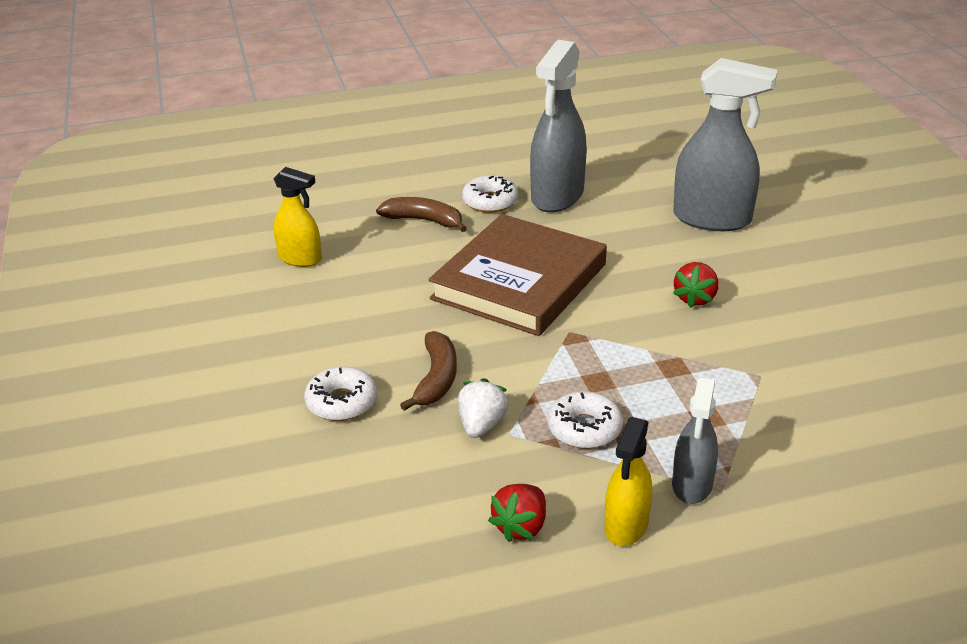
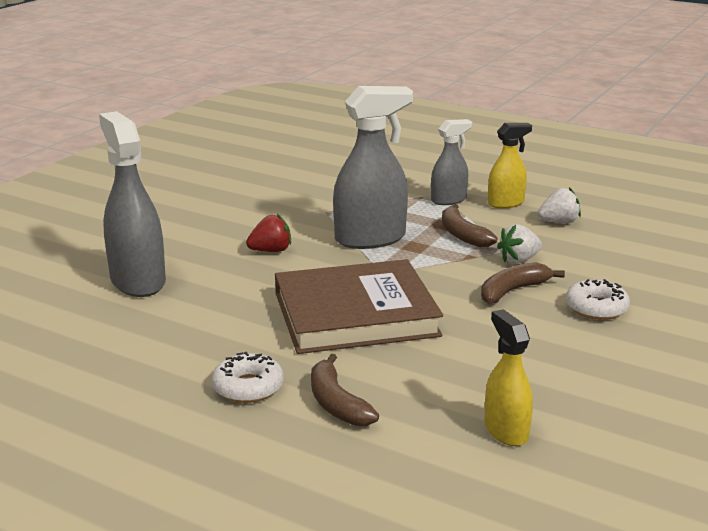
camera: 135 degrees left, 10 degrees down
red strawberry [488,484,546,542] -> white strawberry [538,187,581,223]
grey spray bottle [530,40,587,212] -> grey spray bottle moved to [333,86,413,249]
white donut [548,391,623,449] -> brown banana [442,204,497,247]

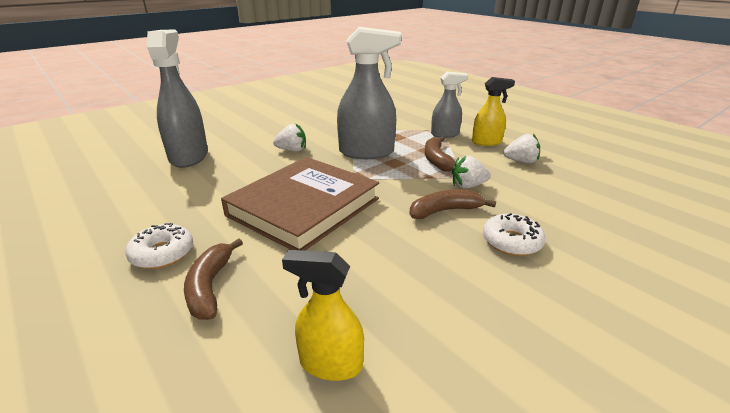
camera: 20 degrees right, 5 degrees up
red strawberry [246,214,291,252] -> white strawberry [273,123,306,152]
brown book [275,259,443,354] -> brown book turned 60 degrees counterclockwise [221,157,379,251]
yellow spray bottle [484,309,533,446] -> yellow spray bottle turned 75 degrees counterclockwise [282,250,364,381]

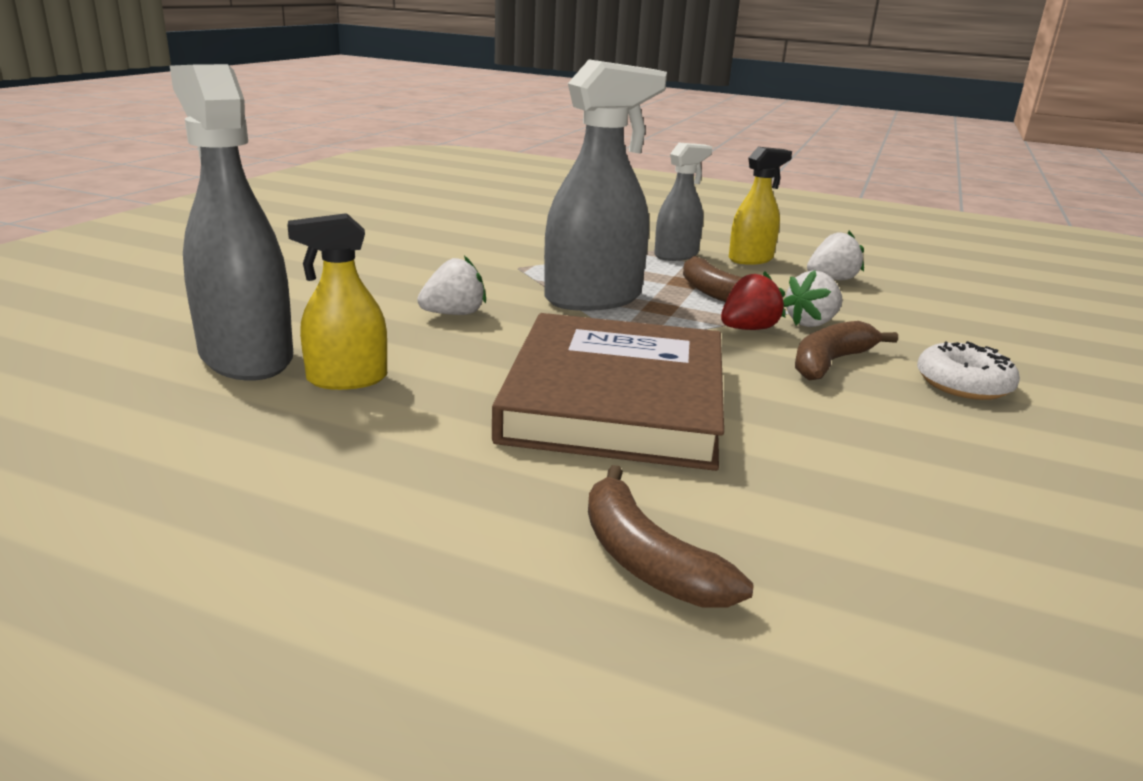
camera: 30 degrees left, 5 degrees down
white donut [125,223,193,269] -> none
yellow spray bottle [282,250,364,381] -> yellow spray bottle moved to [288,213,387,390]
none -> red strawberry [721,271,785,330]

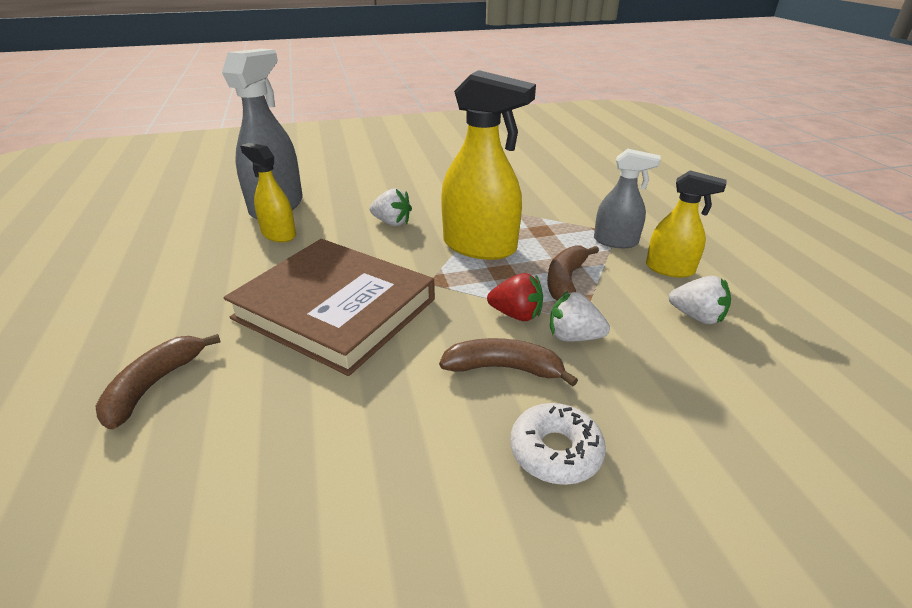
camera: 55 degrees right, 10 degrees up
brown book [492,313,724,471] -> brown book turned 60 degrees clockwise [223,239,435,376]
grey spray bottle [544,59,667,311] -> yellow spray bottle [441,70,536,260]

